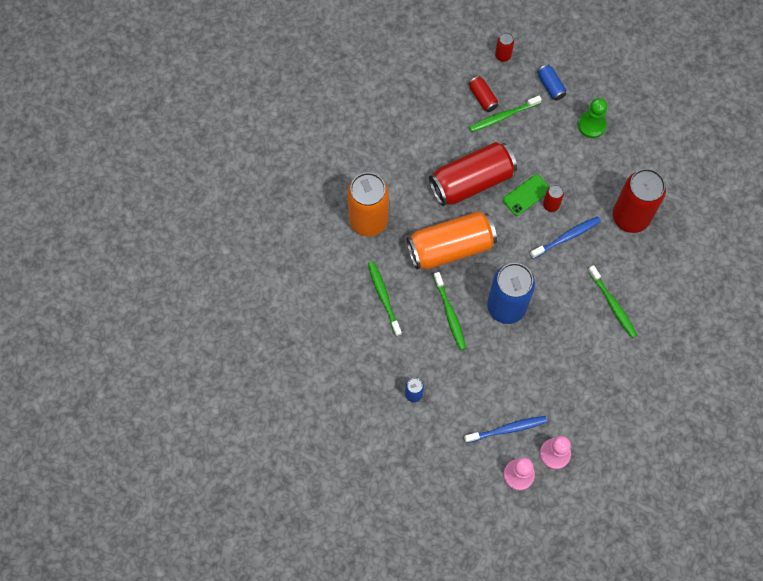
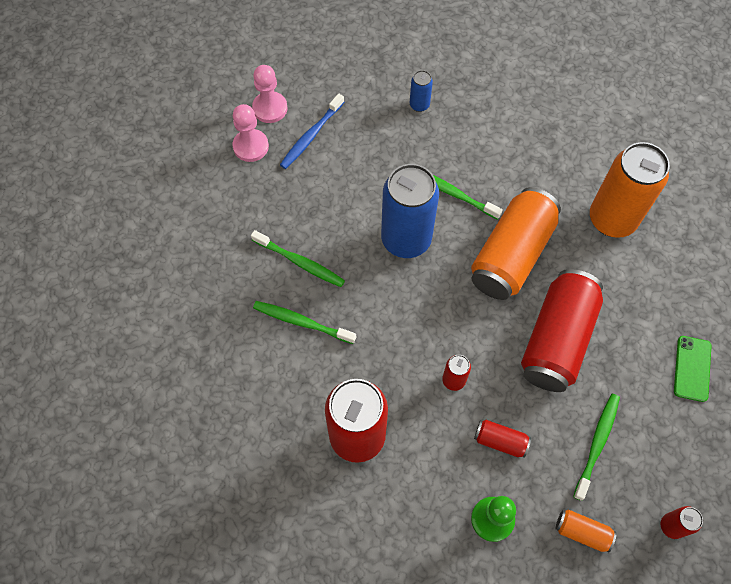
camera: 140 degrees right, 5 degrees down
green toothbrush [368,261,402,337] -> green toothbrush moved to [251,230,345,287]
red can [469,76,498,112] -> red can moved to [474,420,531,458]
green phone [503,174,549,216] -> green phone moved to [674,336,711,402]
blue toothbrush [530,216,601,259] -> none
blue can [537,64,566,101] -> orange can [555,509,617,553]

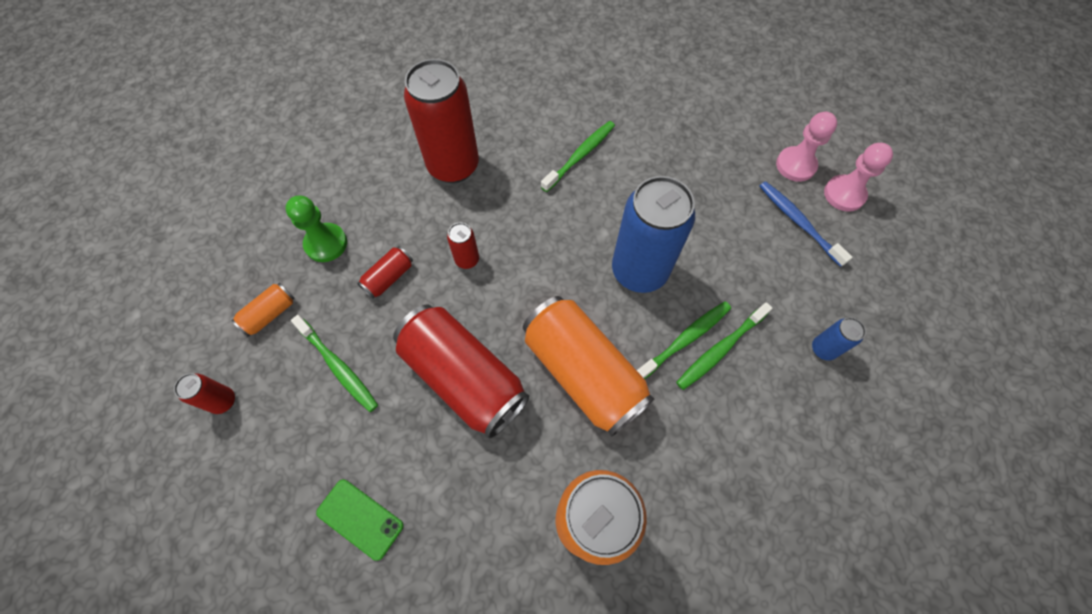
camera: 110 degrees right, 0 degrees up
green toothbrush [251,230,345,287] -> green toothbrush moved to [676,302,772,390]

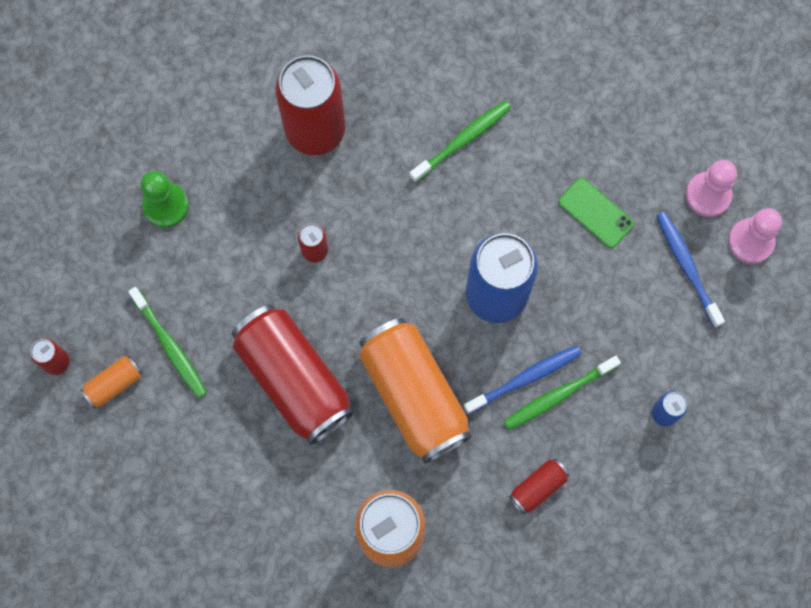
camera: 10 degrees right, 10 degrees up
orange can [231,283,295,337] -> orange can moved to [80,356,143,409]
green phone [316,479,404,561] -> green phone moved to [558,178,634,248]
red can [357,246,413,299] -> red can moved to [509,458,569,515]
green toothbrush [637,301,731,379] -> blue toothbrush [464,345,581,414]

